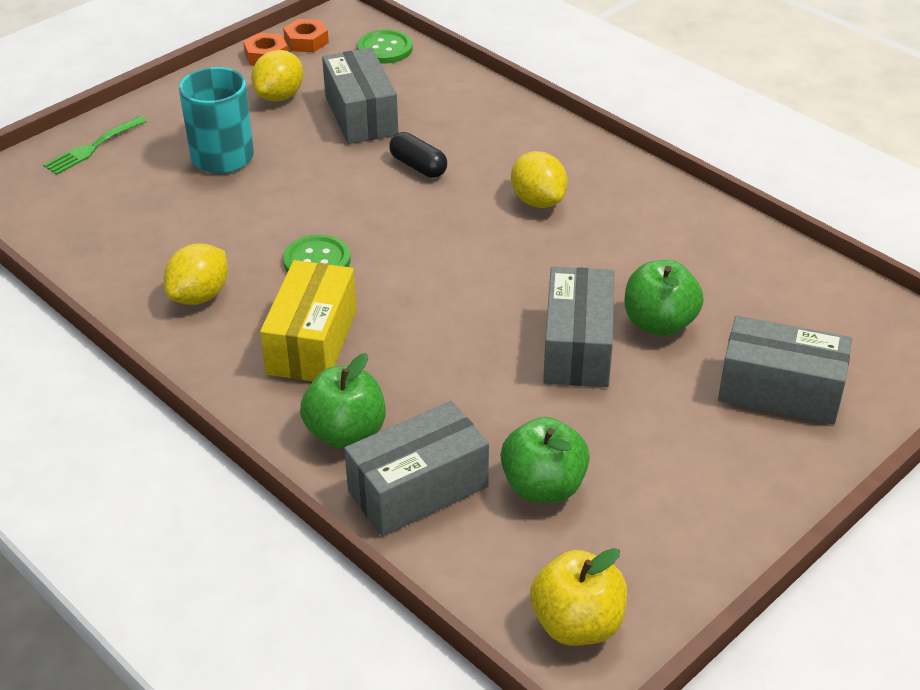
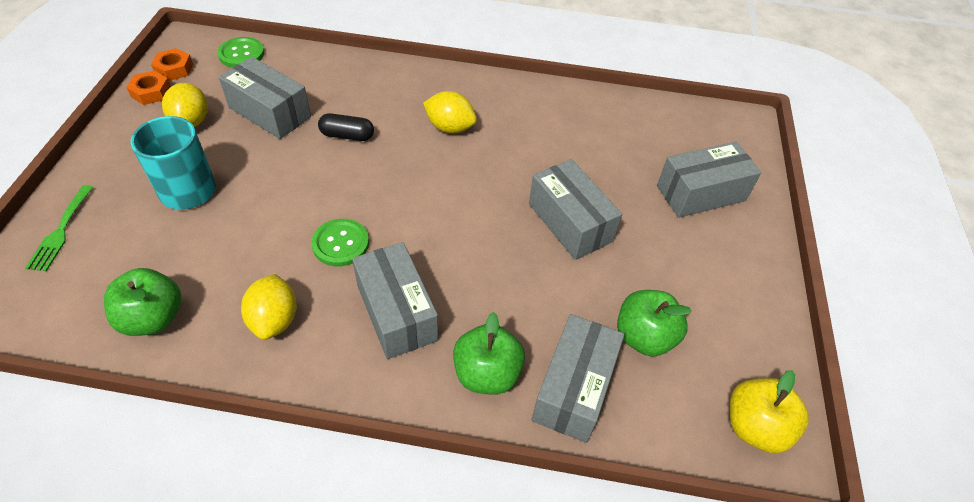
camera: 40 degrees left, 10 degrees up
yellow box [260,260,357,381] -> grey box [352,242,438,359]
green apple [625,260,704,336] -> green apple moved to [104,268,181,336]

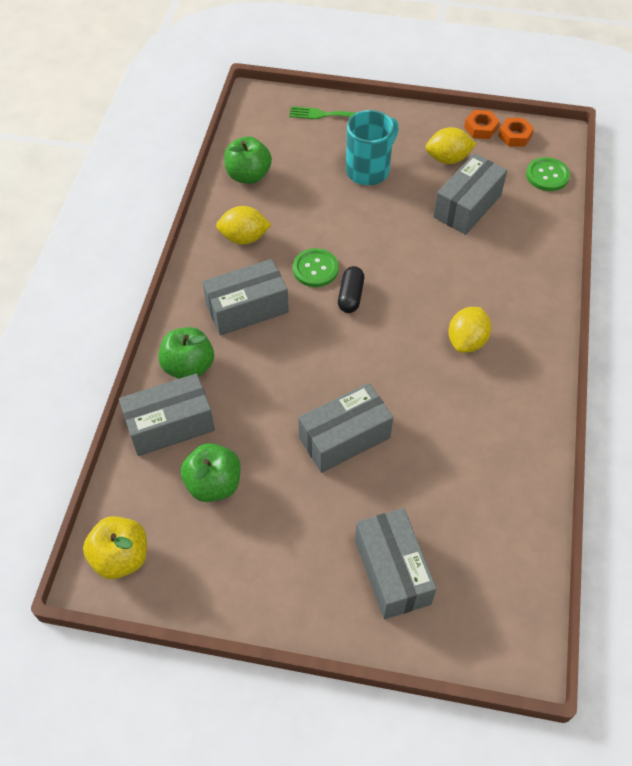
camera: 95 degrees right, 5 degrees up
black capsule [318,113,374,141] -> black capsule moved to [338,266,364,313]
grey box [532,314,624,443] -> grey box turned 45 degrees counterclockwise [119,373,215,456]

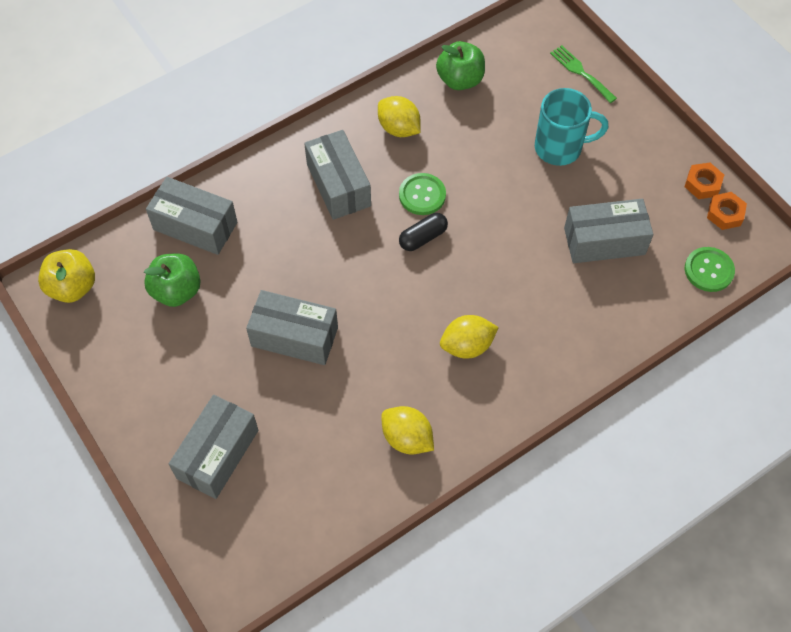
camera: 45 degrees right, 5 degrees up
green apple [158,327,214,379] -> none
grey box [202,259,289,335] -> grey box turned 45 degrees clockwise [304,130,371,220]
yellow lemon [425,127,476,164] -> yellow lemon moved to [381,406,434,454]

